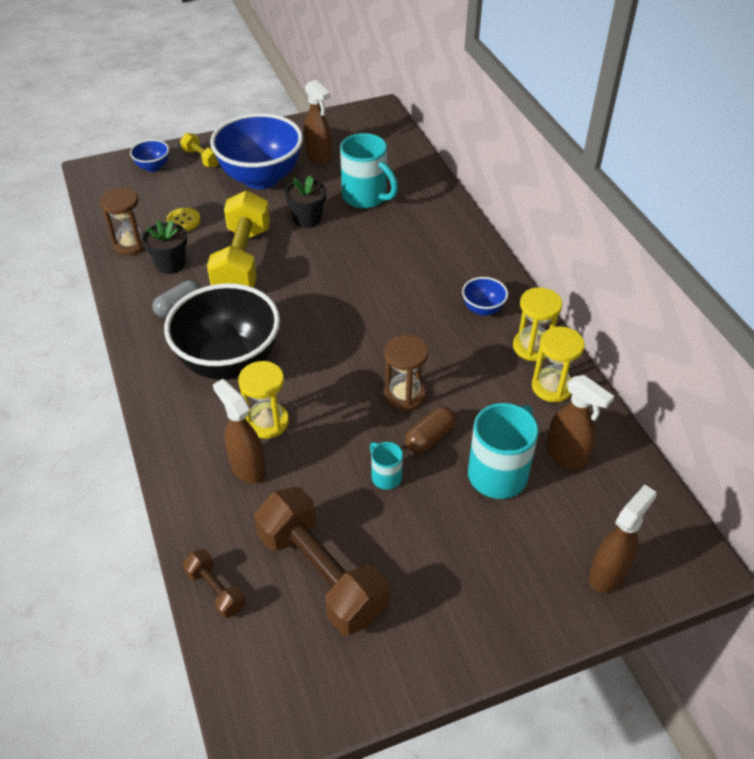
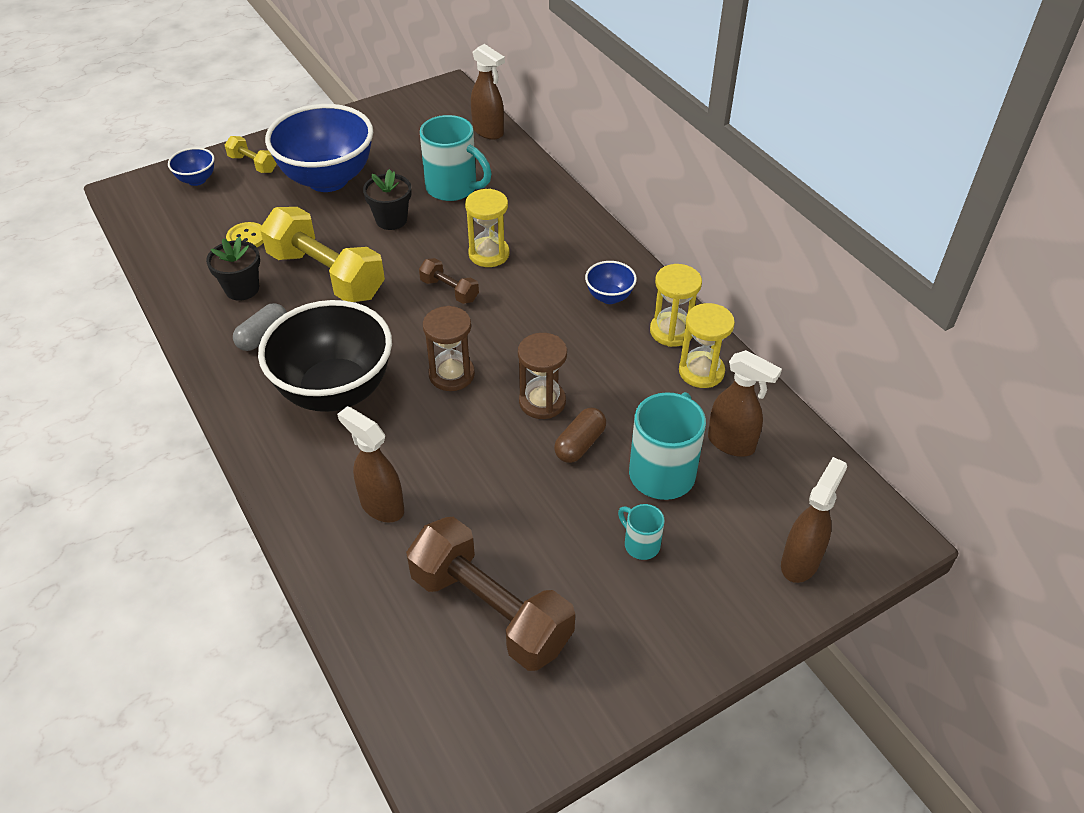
camera: 10 degrees left, 0 degrees up
brown hourglass [100,187,145,255] -> brown hourglass moved to [423,306,475,391]
brown dumbbell [183,549,246,618] -> brown dumbbell moved to [419,258,479,304]
yellow dumbbell [207,190,270,287] -> yellow dumbbell turned 45 degrees counterclockwise [260,207,385,302]
yellow hourglass [238,361,289,439] -> yellow hourglass moved to [465,189,510,267]
brown spray bottle [304,80,331,164] -> brown spray bottle moved to [471,44,505,140]
turquoise mug [370,442,403,490] -> turquoise mug moved to [618,504,665,560]

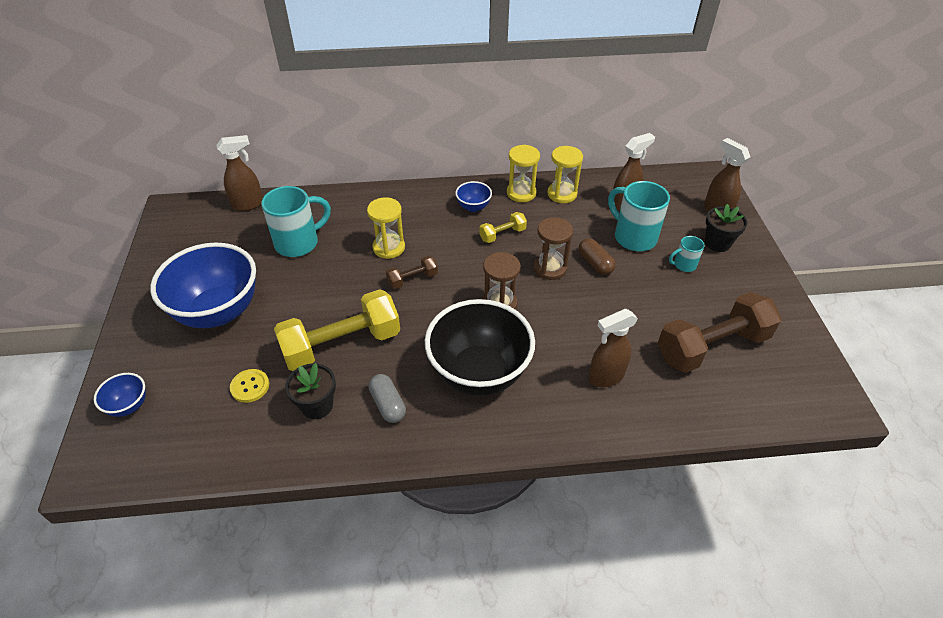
camera: 65 degrees left, 0 degrees up
yellow dumbbell [225,136,277,173] -> yellow dumbbell moved to [479,212,527,243]
black flower pot [363,169,411,230] -> black flower pot moved to [705,204,748,252]

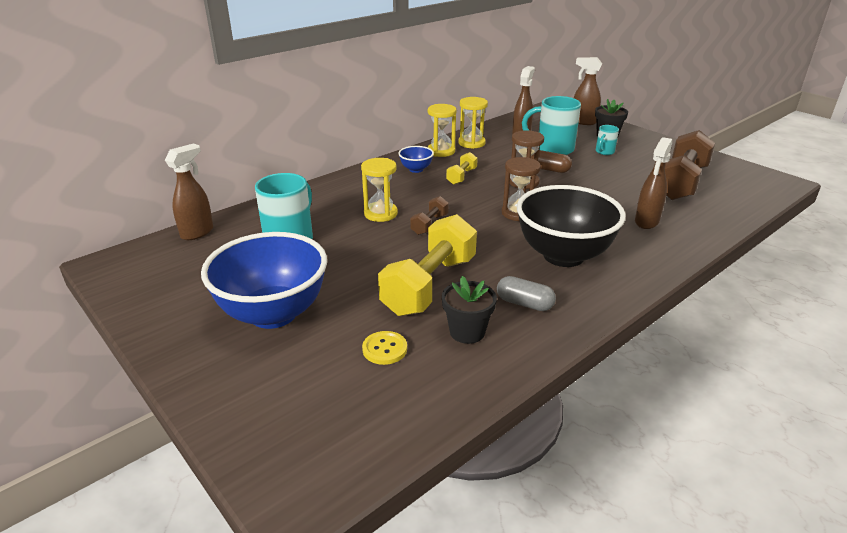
camera: 35 degrees left, 15 degrees down
blue bowl [94,373,146,417] -> none

